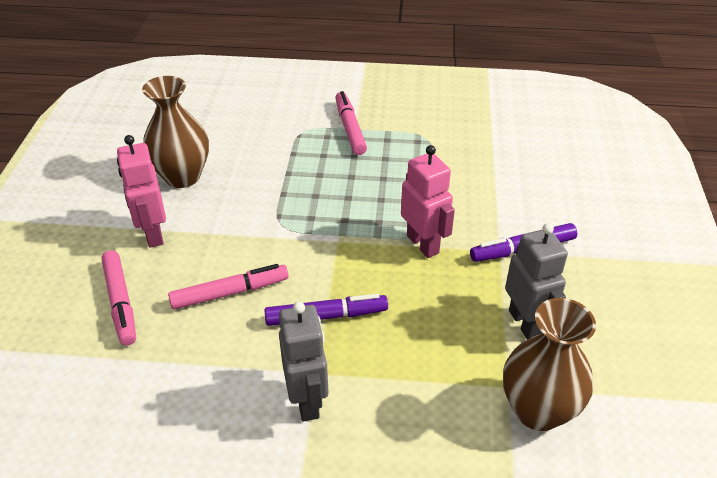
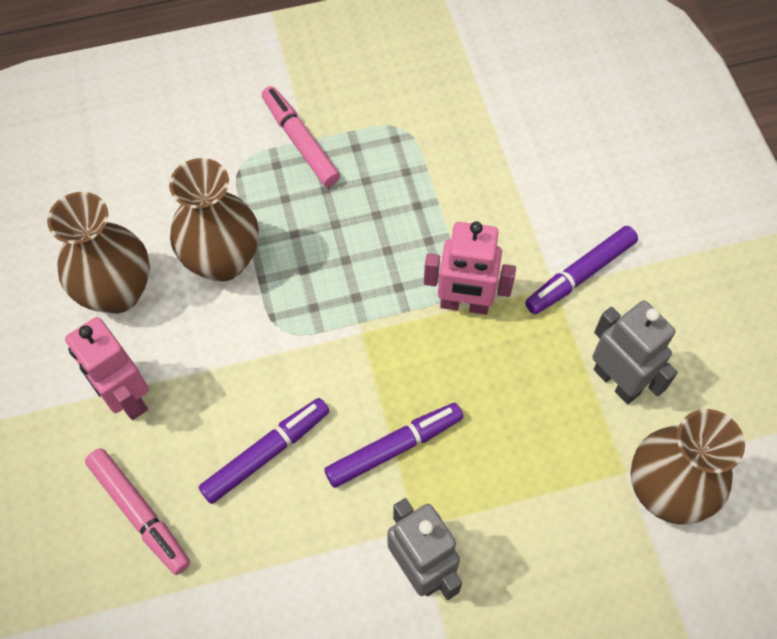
camera: 20 degrees left, 20 degrees up
pink marker [168,264,289,310] -> purple marker [199,398,329,504]
pink robot [401,145,455,258] -> pink robot turned 150 degrees clockwise [424,221,516,315]
none -> brown vase [169,158,259,282]

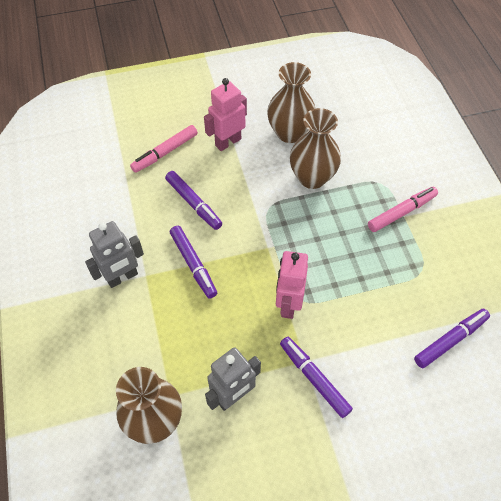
camera: 90 degrees right, 5 degrees down
none -> purple marker [414,309,490,368]

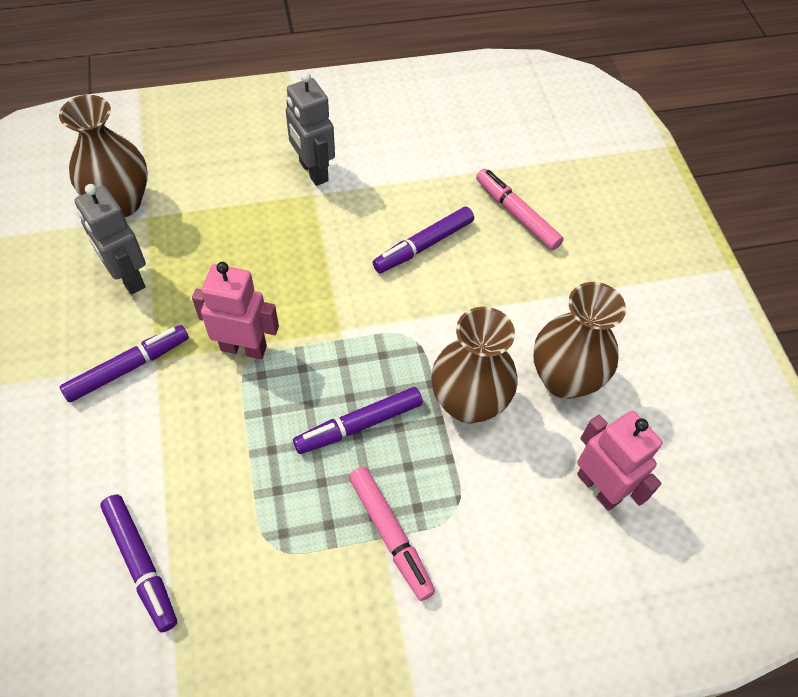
camera: 90 degrees right, 0 degrees up
purple marker [170,226,217,299] -> purple marker moved to [293,387,423,454]
pink robot [204,78,247,151] -> pink robot moved to [577,411,663,511]

